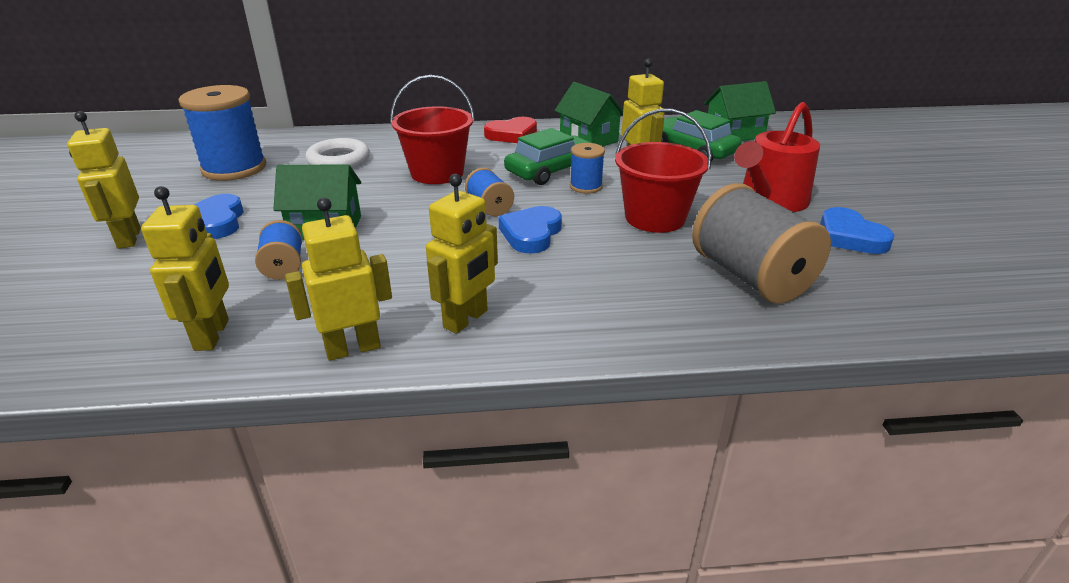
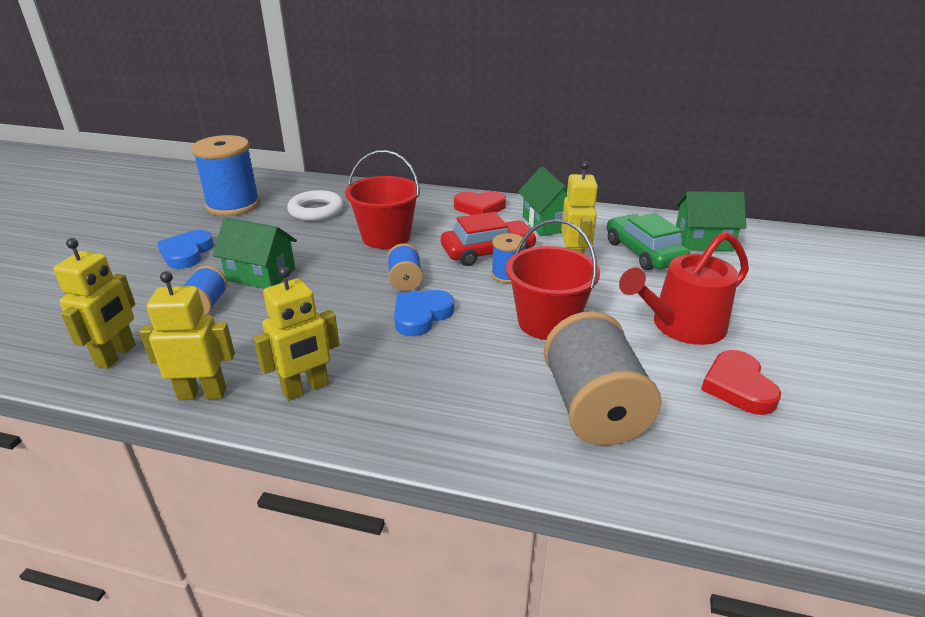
camera: 20 degrees right, 0 degrees up
yellow robot [67,111,141,249] -> none
green car [504,128,592,185] -> red car [441,212,537,266]
blue heart [820,207,895,254] -> red heart [701,350,781,415]

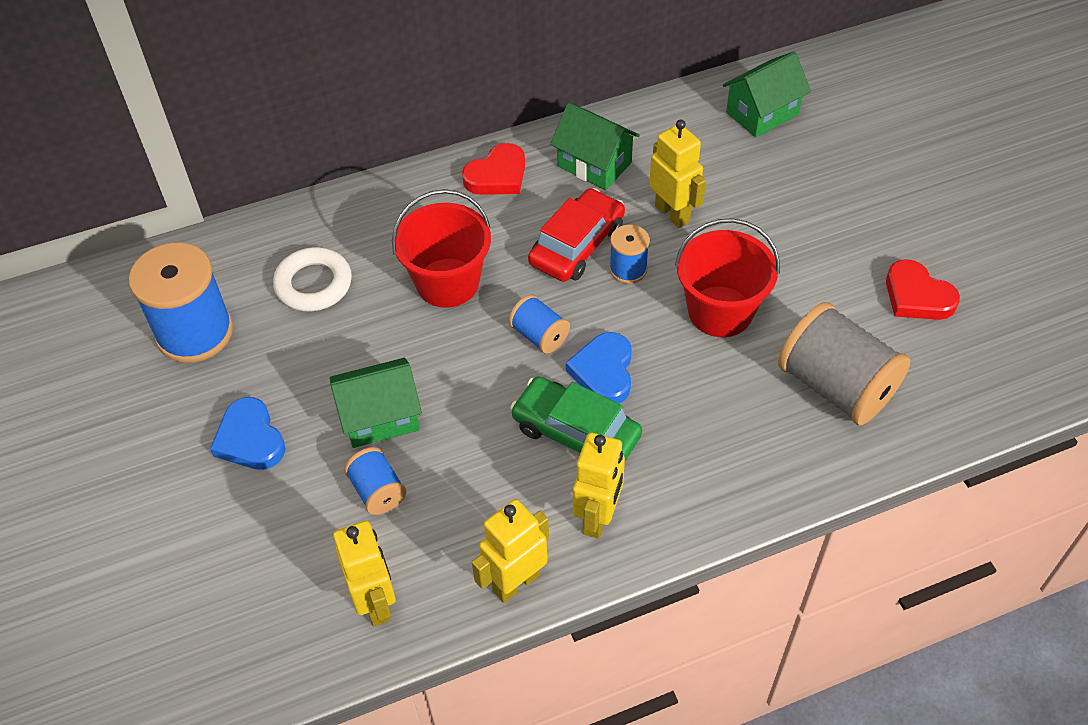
camera: 35 degrees left, 20 degrees up
green car [606,213,690,270] -> green car moved to [510,376,642,461]
red watering can [619,231,749,345] -> none

